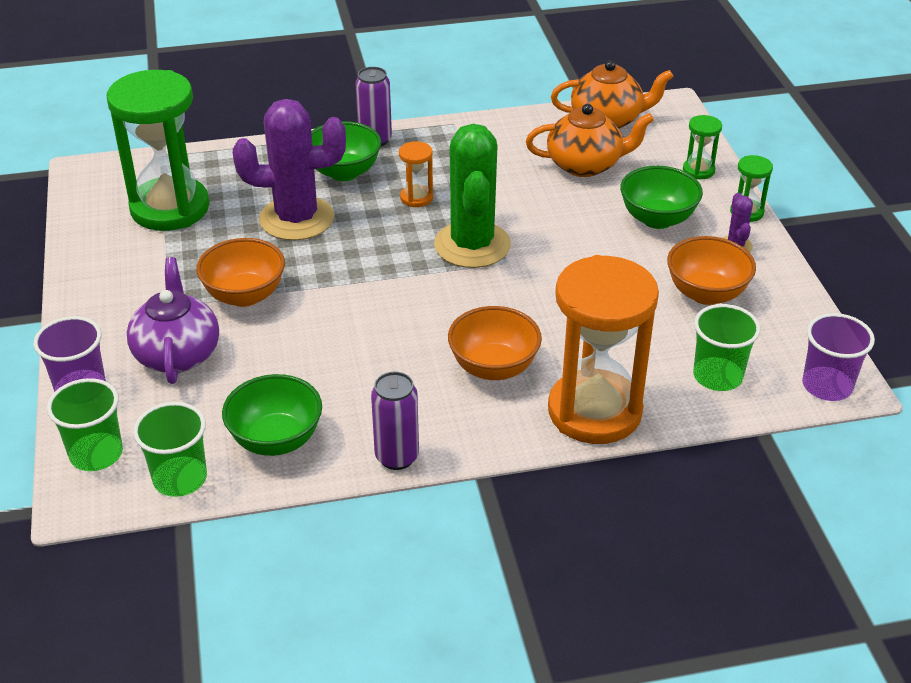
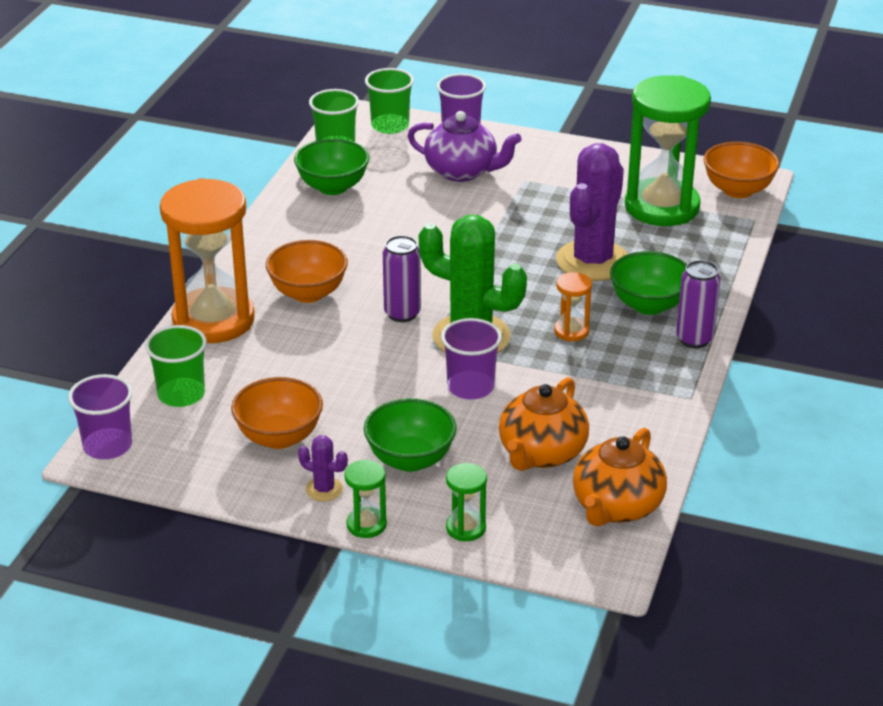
camera: 120 degrees right, 5 degrees down
orange bowl [196,238,285,307] -> orange bowl moved to [703,142,780,198]
purple can [371,372,419,470] -> purple can moved to [383,235,421,322]
none -> purple cup [441,318,502,399]

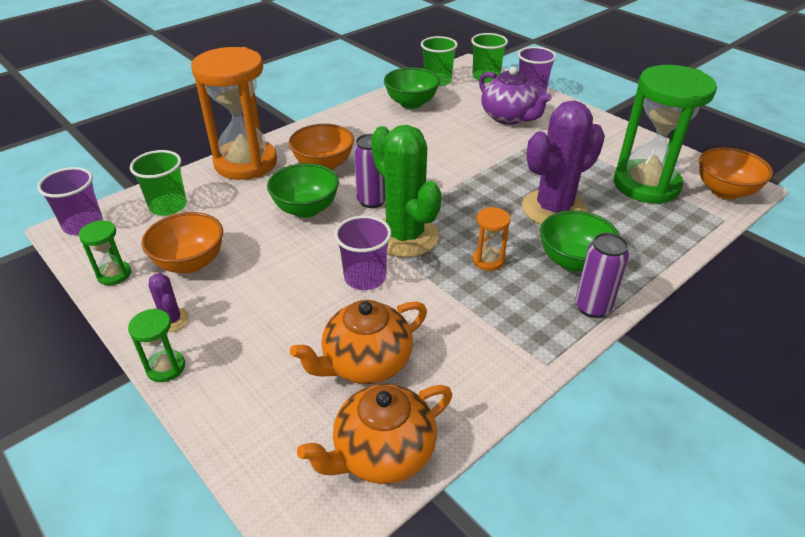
camera: 30 degrees right, 5 degrees up
green bowl [364,398,457,472] -> green bowl moved to [267,163,339,218]
green hourglass [446,463,487,541] -> green hourglass moved to [79,220,131,285]

